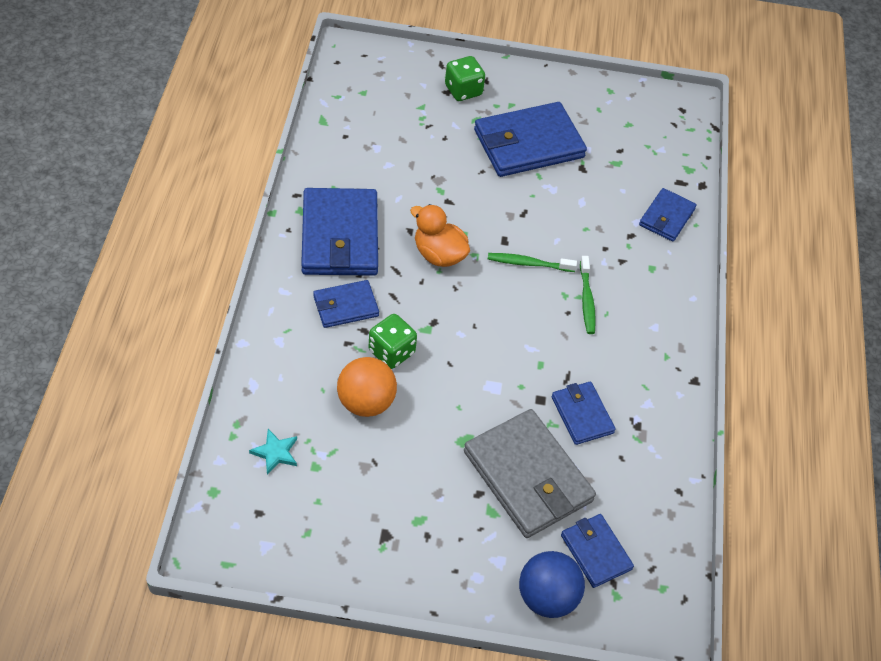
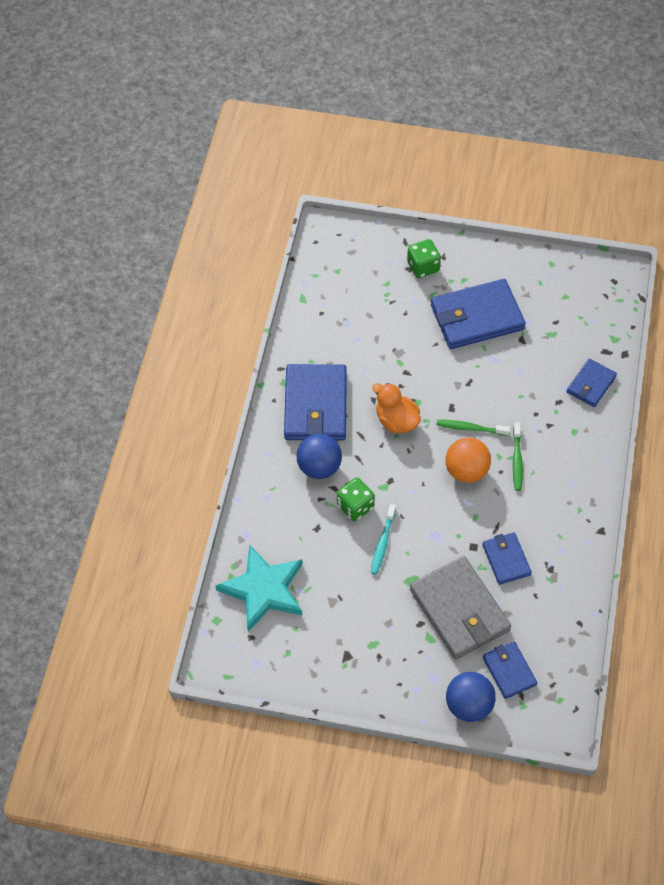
camera: 10 degrees right, 5 degrees up
turquoise star [249,429,297,475] -> turquoise star [215,544,303,632], size x2.36
blue wallet [313,280,379,328] -> blue ball [297,434,342,479]
orange ball [337,357,397,417] -> orange ball moved to [445,437,491,483]
none -> turquoise toothbrush [371,504,396,575]

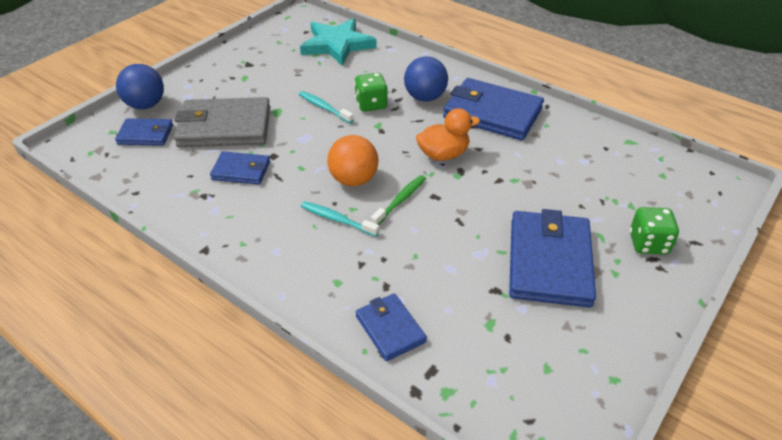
camera: 115 degrees right, 15 degrees down
green toothbrush [513,422,523,491] -> turquoise toothbrush [301,201,379,237]

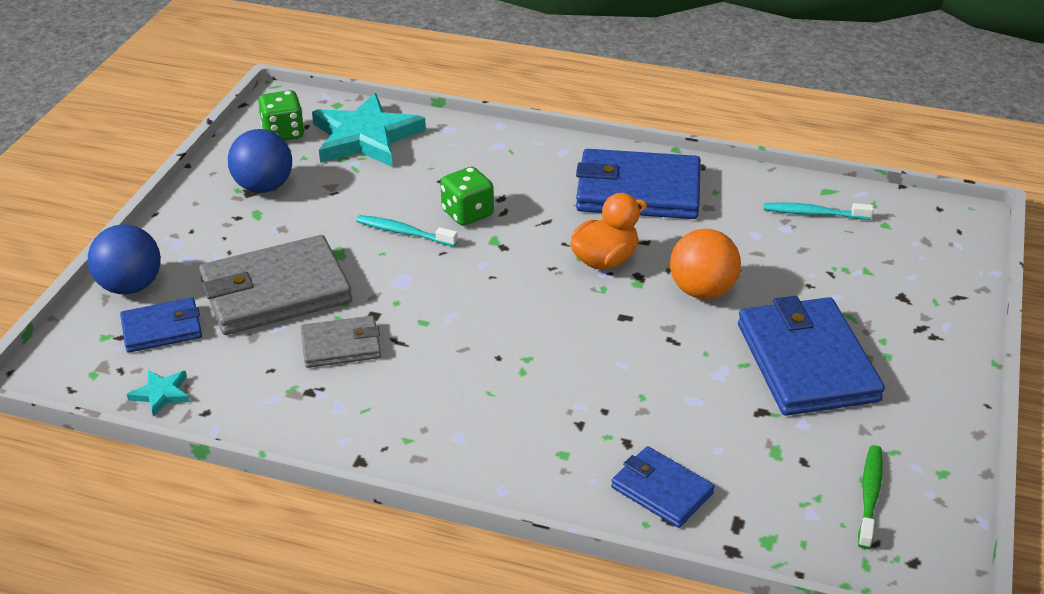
camera: 20 degrees left, 5 degrees down
blue wallet [210,151,270,185] -> grey wallet [300,316,381,368]
turquoise toothbrush [301,201,379,237] -> turquoise toothbrush moved to [764,202,874,220]
orange ball [327,135,379,186] -> orange ball moved to [670,229,741,299]
green toothbrush [371,175,426,225] -> green toothbrush moved to [858,445,883,549]
blue ball [404,56,448,102] -> blue ball moved to [228,129,292,193]
green dice [630,207,679,254] -> green dice moved to [258,90,304,141]
none -> turquoise star [127,370,190,417]

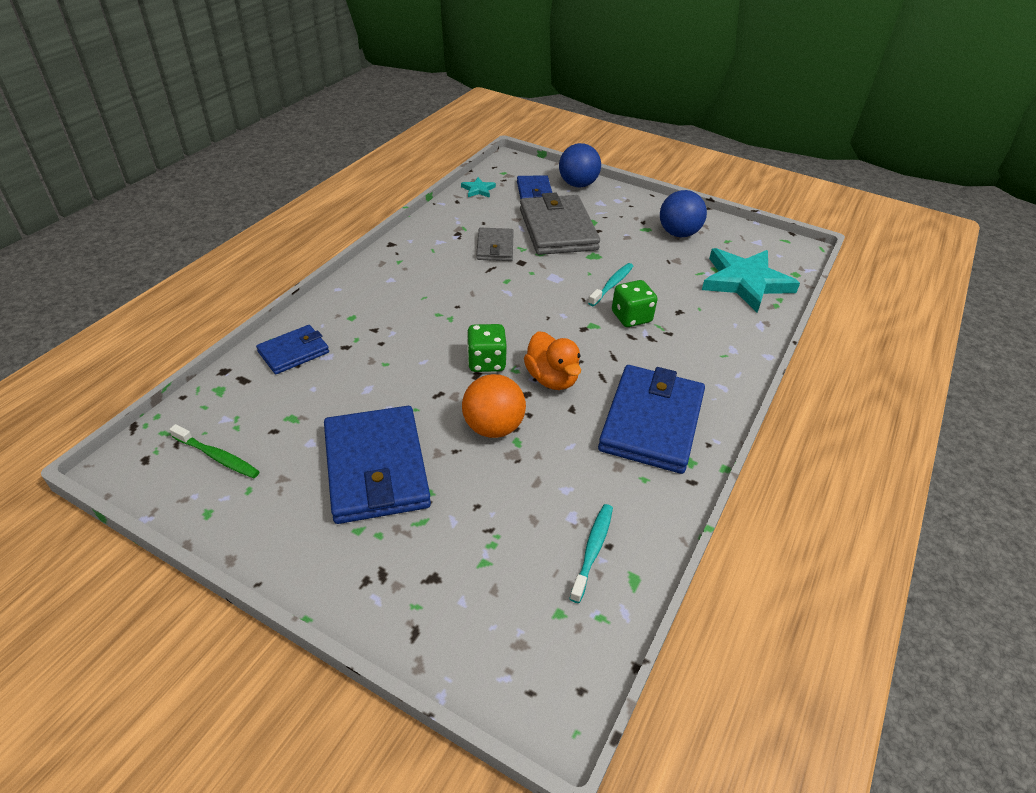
camera: 100 degrees right, 5 degrees up
green dice [258,90,304,141] -> green dice moved to [467,324,507,372]
blue wallet [738,296,885,416] -> blue wallet turned 75 degrees clockwise [324,406,431,524]

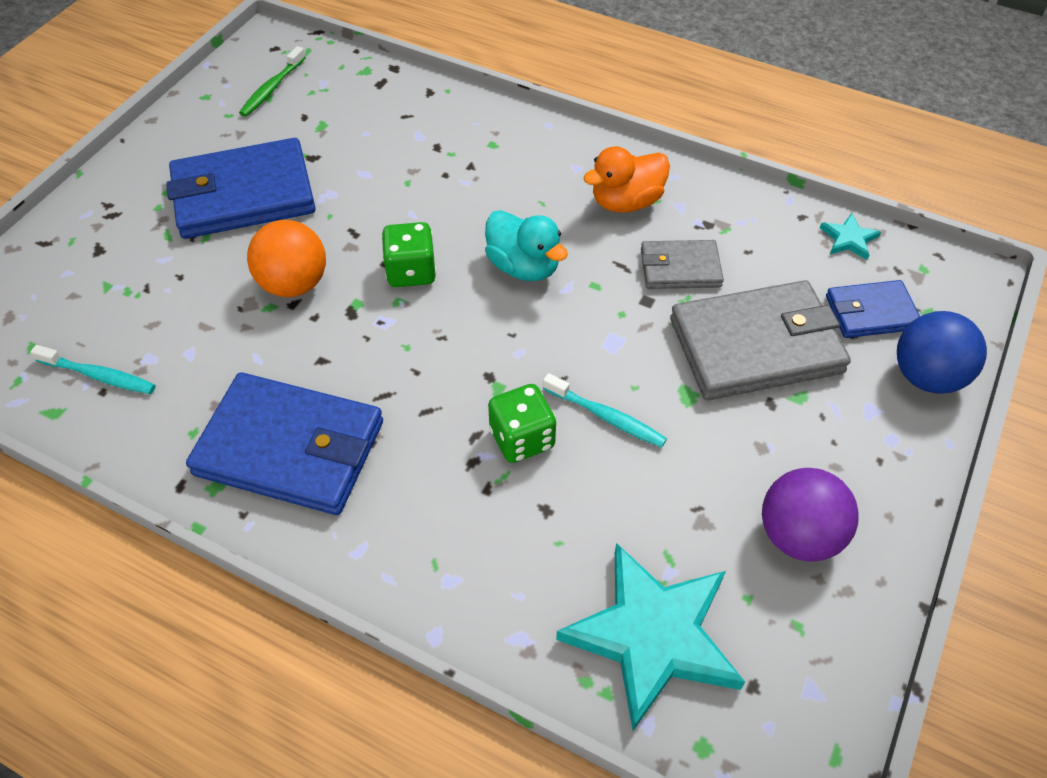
camera: 90 degrees right, 10 degrees up
blue wallet [256,325,329,374] -> none
orange duck [524,331,581,390] -> orange duck moved to [583,146,670,213]
blue ball [660,190,707,237] -> purple ball [762,468,859,561]
none -> turquoise duck [485,210,568,281]

